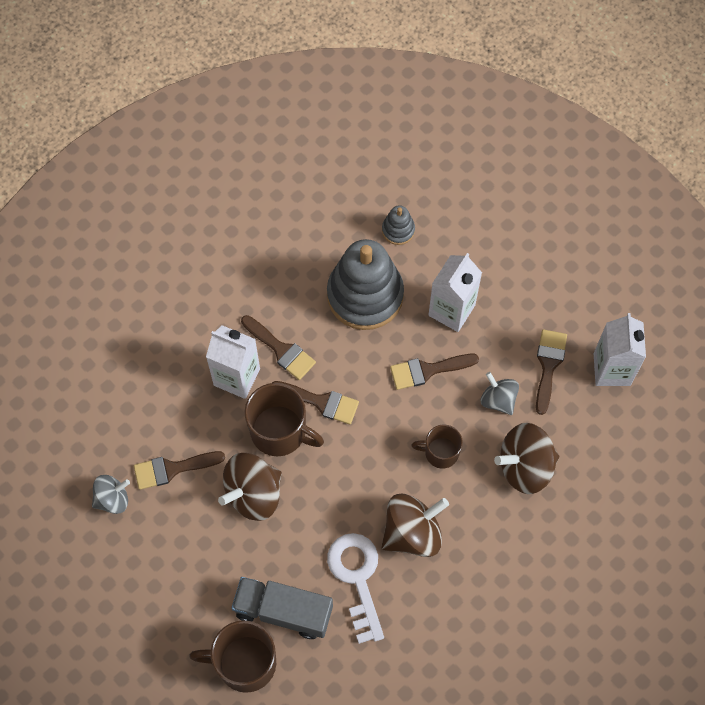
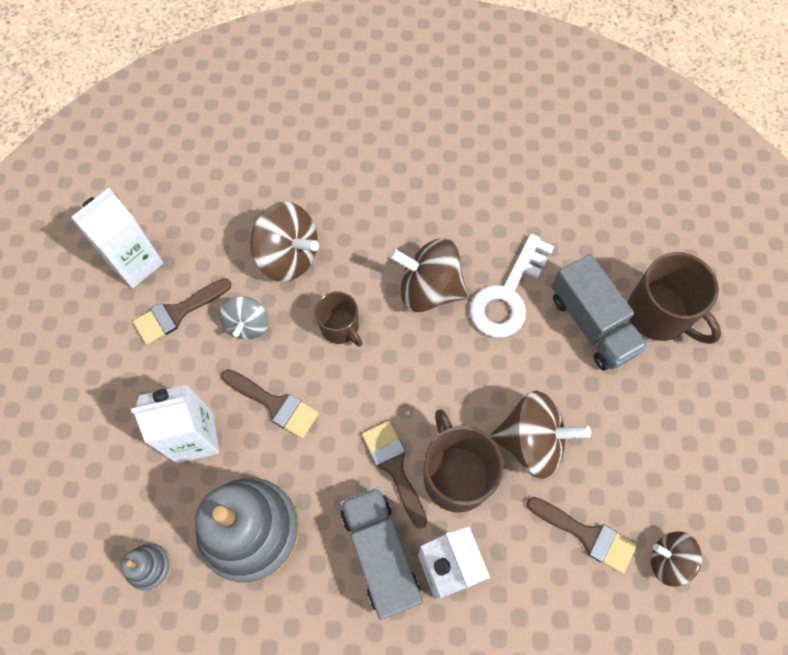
camera: 135 degrees left, 0 degrees up
grey spinning top [92,475,130,514] -> brown spinning top [651,531,702,587]
brown brush [241,315,316,380] -> grey truck [341,487,422,620]

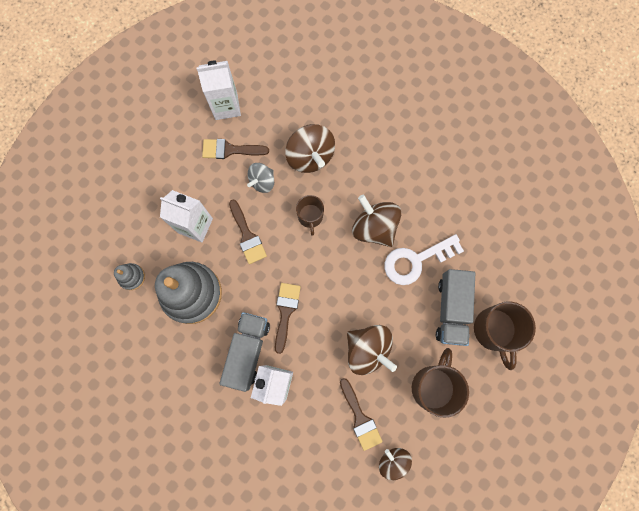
camera: 35 degrees right, 10 degrees up
brown mug [424,409,504,512] -> brown mug moved to [412,348,469,418]

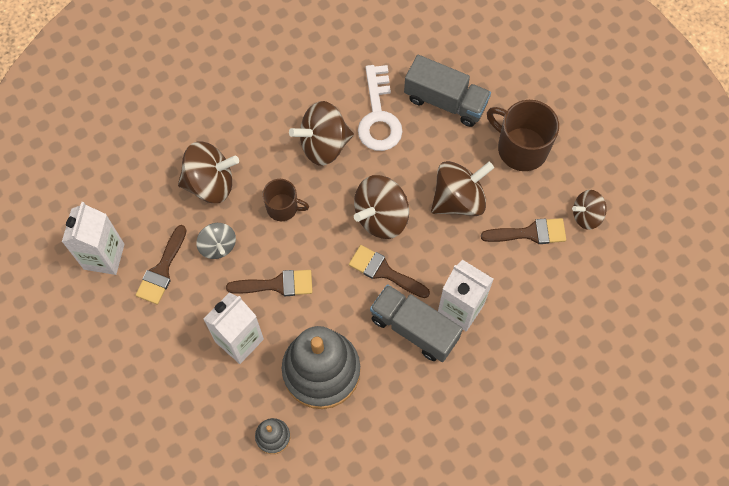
camera: 70 degrees left, 10 degrees down
brown mug [474,301,536,370] -> none
none -> brown spinning top [354,175,409,239]

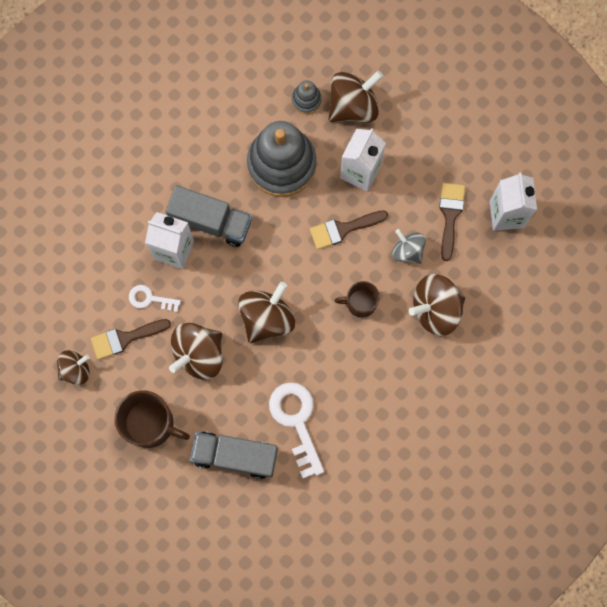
camera: 165 degrees right, 10 degrees up
brown spinning top [289,101,354,166] -> brown spinning top moved to [328,71,383,122]
brown brush [349,245,430,298] -> none
none -> white key [129,285,181,312]

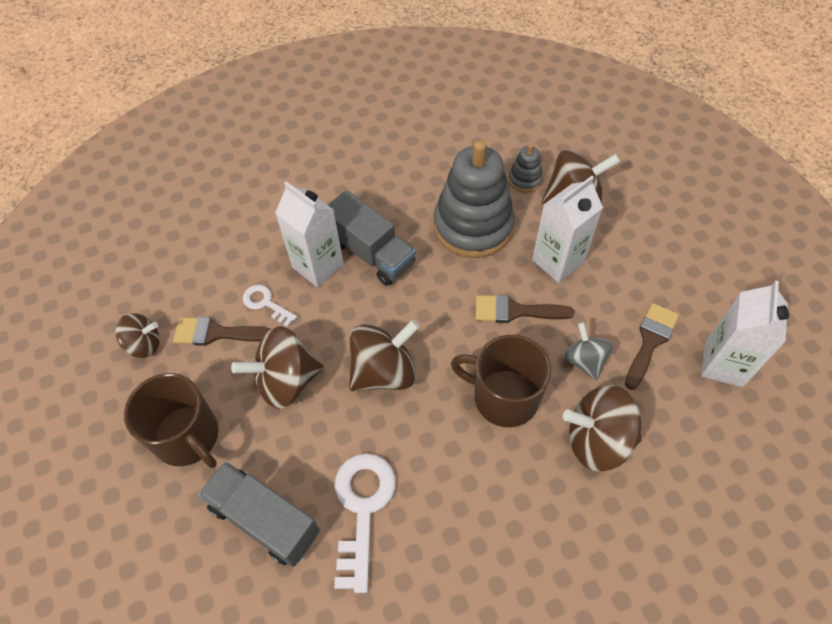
camera: 25 degrees right, 20 degrees down
brown mug [334,281,380,318] -> brown mug [451,335,551,427], size x1.65

